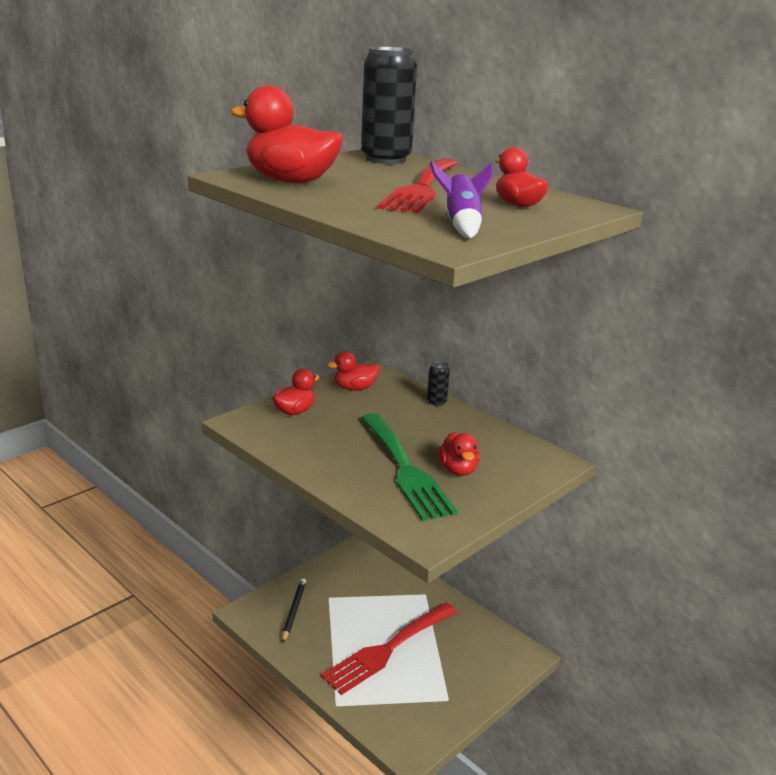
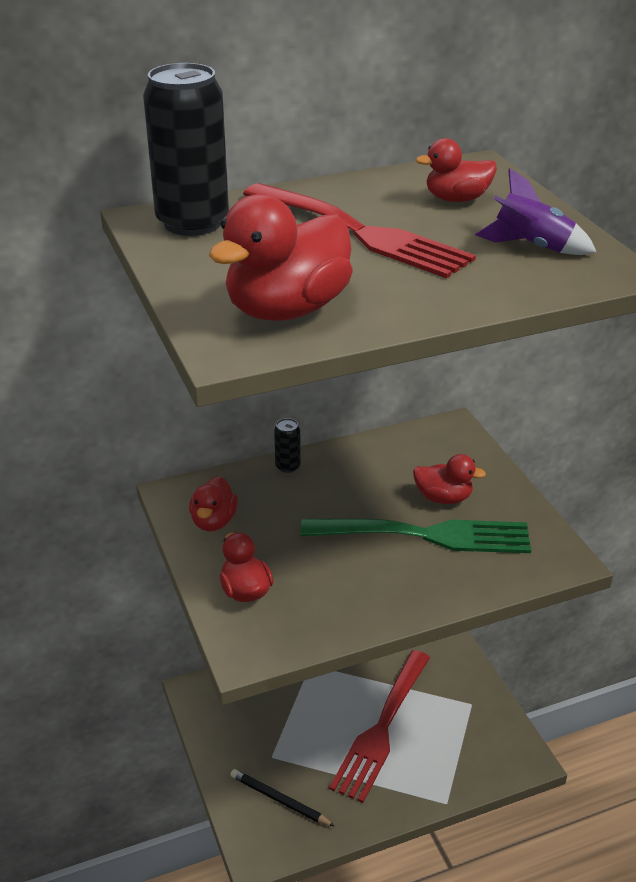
camera: 65 degrees left, 10 degrees up
red fork [321,603,457,695] -> red fork turned 45 degrees clockwise [329,650,430,803]

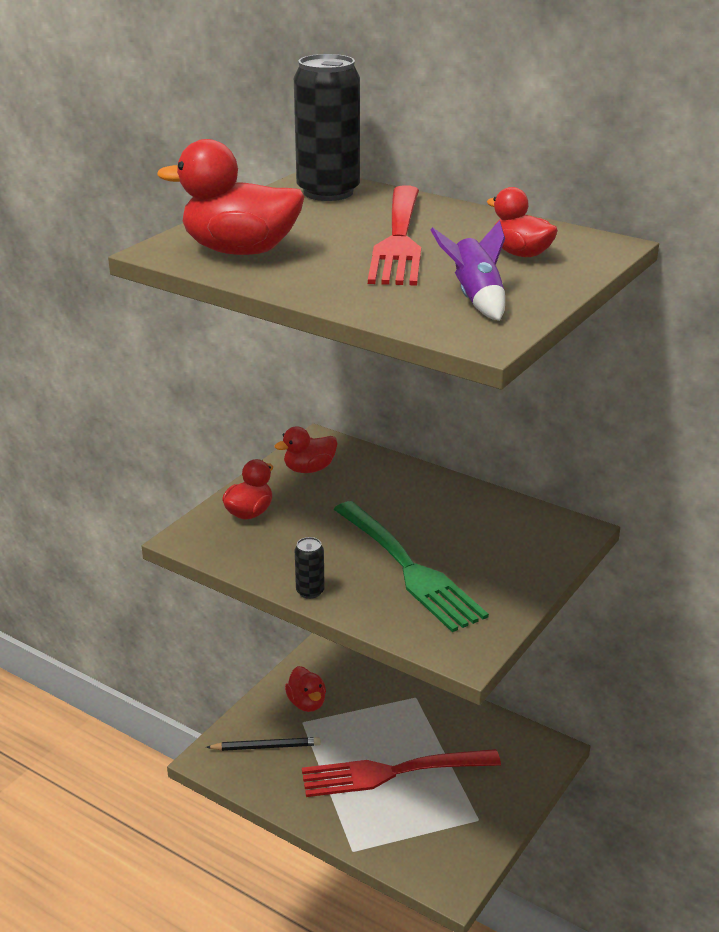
camera: 55 degrees right, 5 degrees down
black pencil [230,769,335,826] -> black pencil turned 90 degrees clockwise [206,737,321,751]
black can [274,418,301,473] -> black can moved to [295,537,325,599]
red duck [413,454,486,504] -> red duck moved to [285,666,326,712]

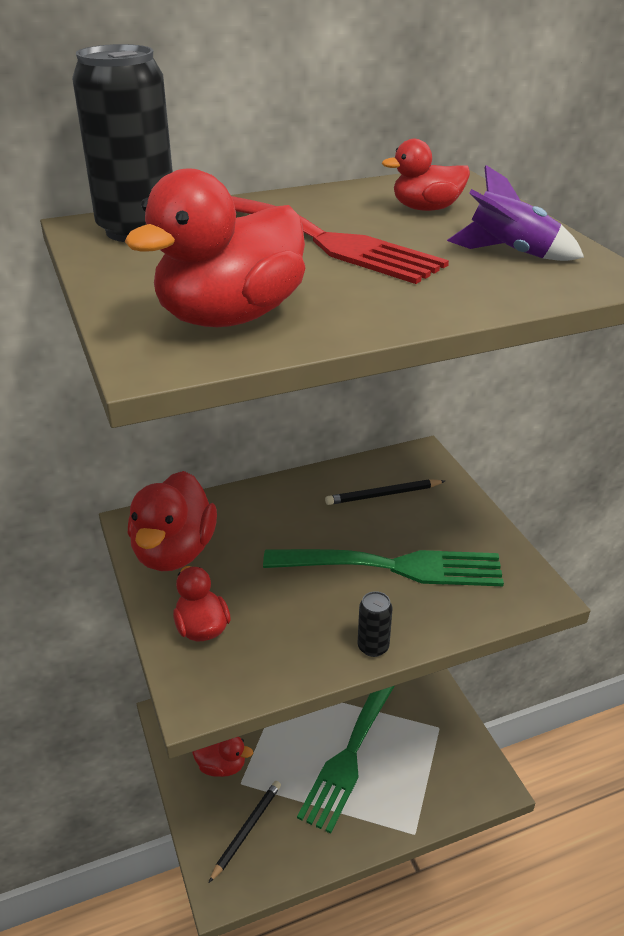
camera: 55 degrees left, 5 degrees up
red duck [275,427,338,473] -> red duck [128,471,217,571], size x1.73
red fork [302,749,501,797] -> green fork [297,686,395,834]
none -> black pencil [325,479,445,505]

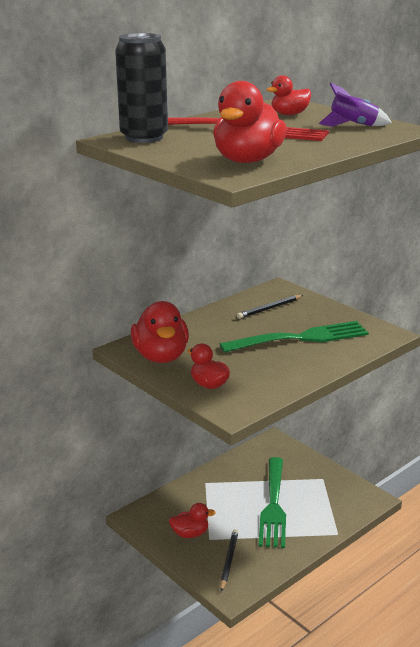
camera: 20 degrees left, 10 degrees down
black can [358,591,393,657] -> none

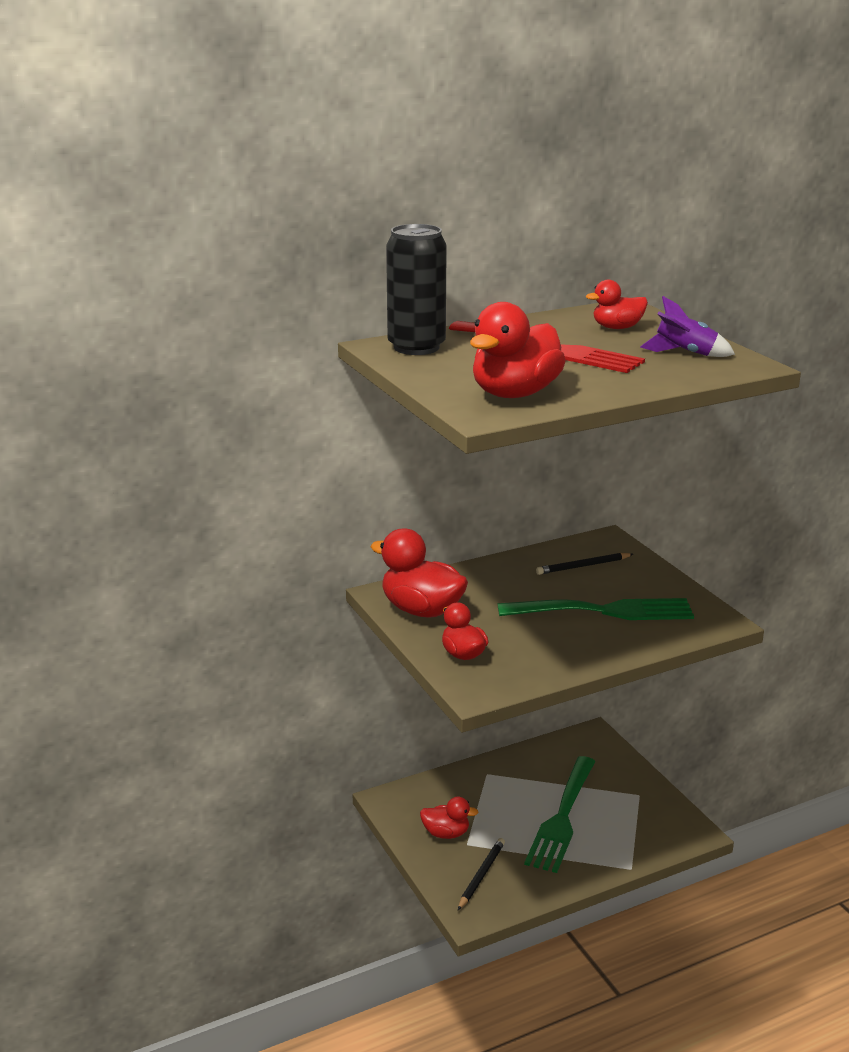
camera: 15 degrees right, 0 degrees up
red duck [131,301,189,363] -> red duck turned 120 degrees clockwise [370,528,468,618]

